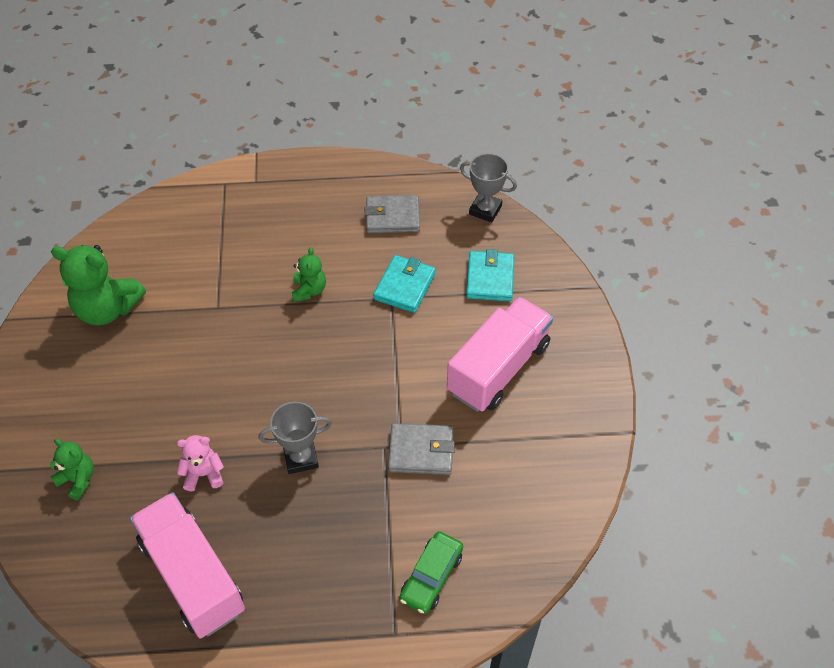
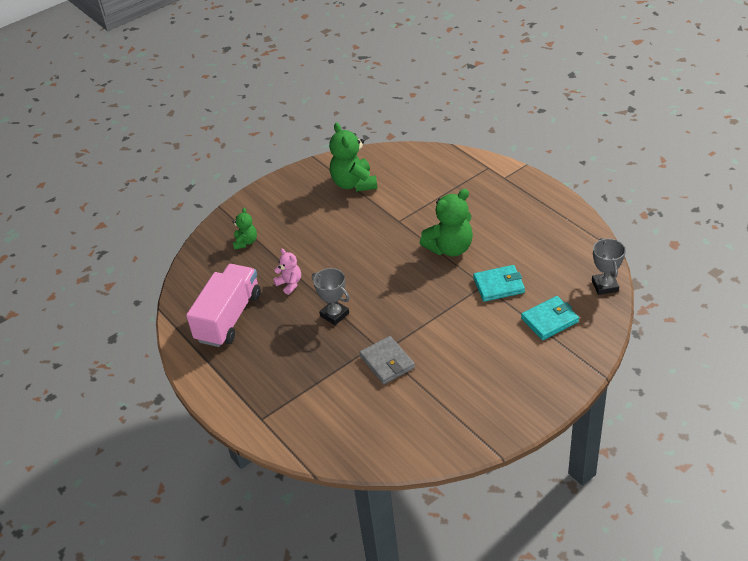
camera: 60 degrees right, 10 degrees down
green teddy bear [292,247,326,302] -> green teddy bear [420,189,473,257], size x1.85
grey wallet [365,195,420,233] -> none
green car [399,531,463,614] -> none
pink truck [447,297,553,412] -> none

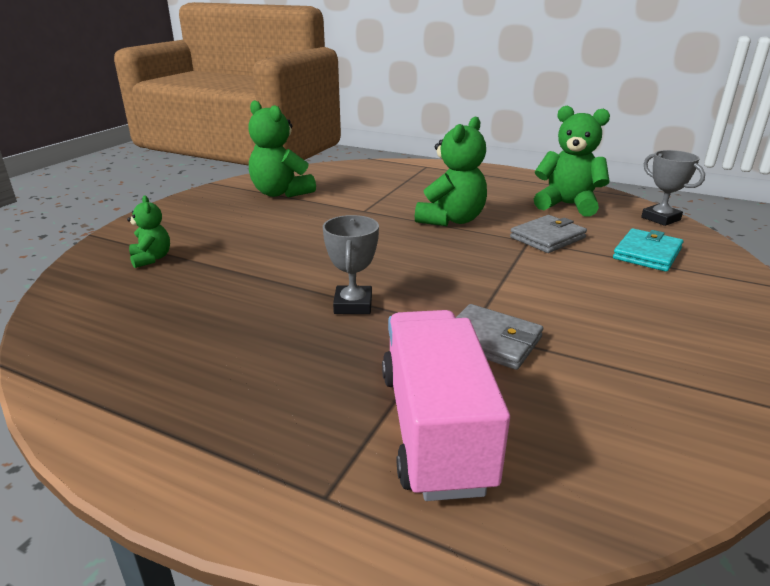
camera: 30 degrees left, 15 degrees down
pink truck [186,264,261,347] -> pink truck moved to [382,310,510,501]
pink teddy bear [273,249,301,295] -> none
grey trophy [312,268,350,325] -> grey trophy turned 75 degrees clockwise [323,215,379,314]
turquoise wallet [473,265,525,302] -> grey wallet [510,215,587,253]
none -> green teddy bear [534,106,610,217]

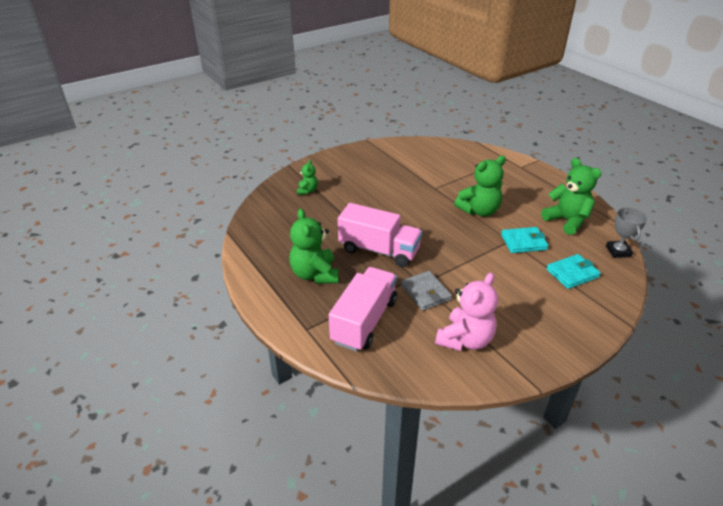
camera: 30 degrees right, 10 degrees up
green teddy bear [248,100,316,198] -> green teddy bear moved to [289,209,339,284]
grey trophy [323,215,379,314] -> pink truck [338,203,422,267]
grey wallet [510,215,587,253] -> turquoise wallet [501,227,548,253]
none -> pink teddy bear [435,273,498,351]

